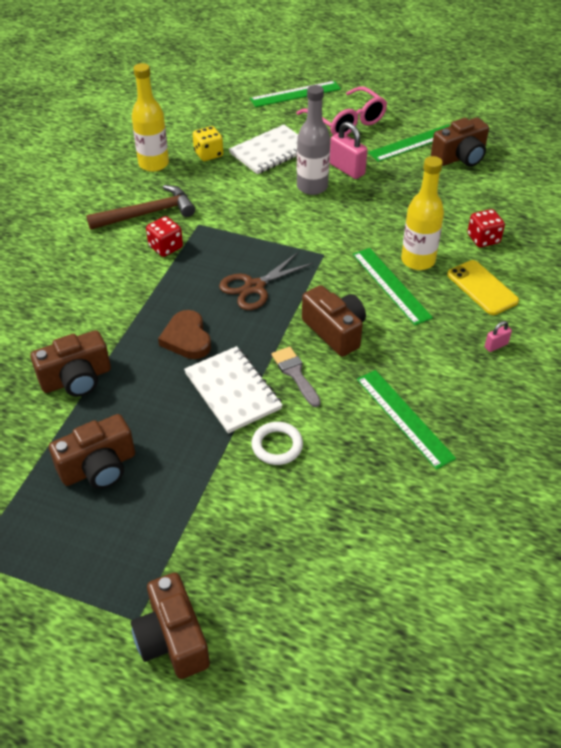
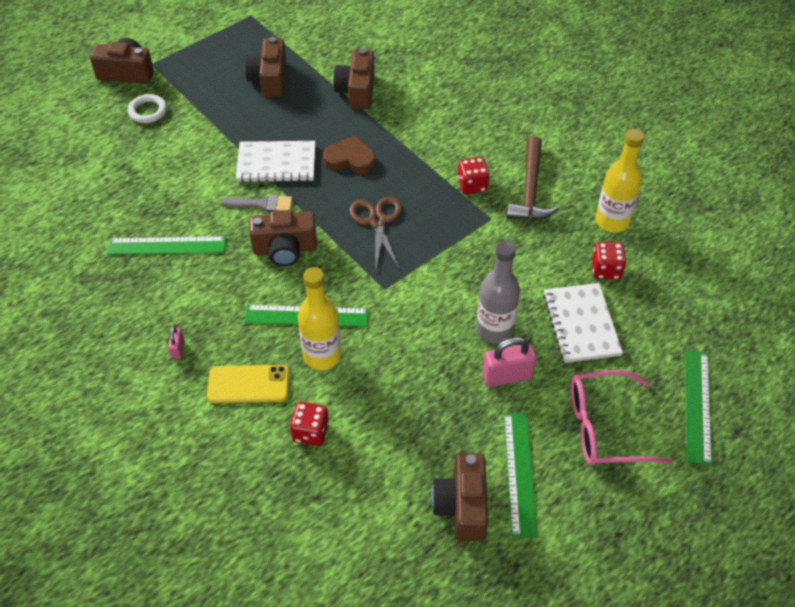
camera: 120 degrees right, 5 degrees up
yellow dice [193,126,223,161] -> red dice [592,242,626,280]
white ring [251,422,303,465] -> white ring moved to [128,94,167,123]

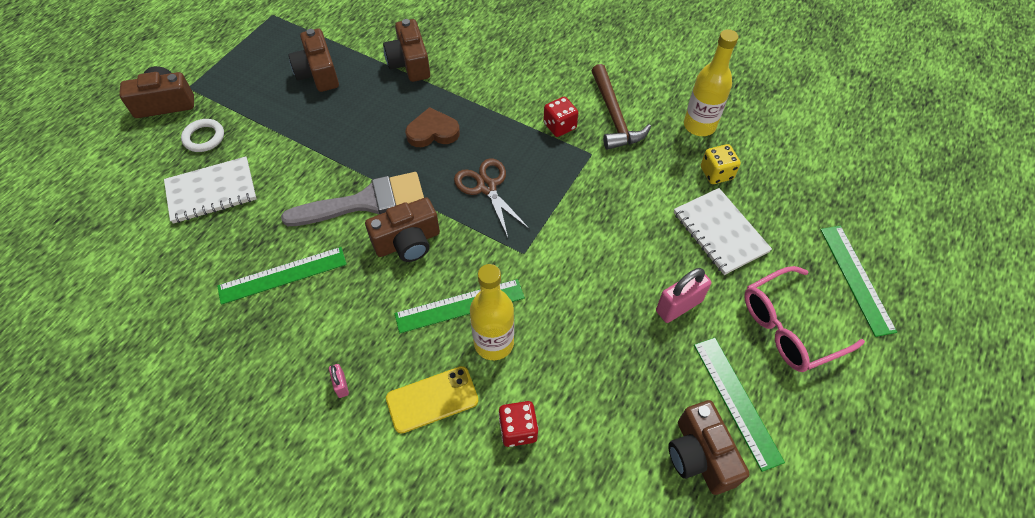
camera: 20 degrees left, 5 degrees up
grey brush [221,194,293,212] -> grey brush [281,172,424,226], size x1.89
white notebook [236,141,315,183] -> white notebook moved to [164,156,256,224]
grey bottle [476,240,520,344] -> none
red dice [592,242,626,280] -> yellow dice [701,144,741,184]

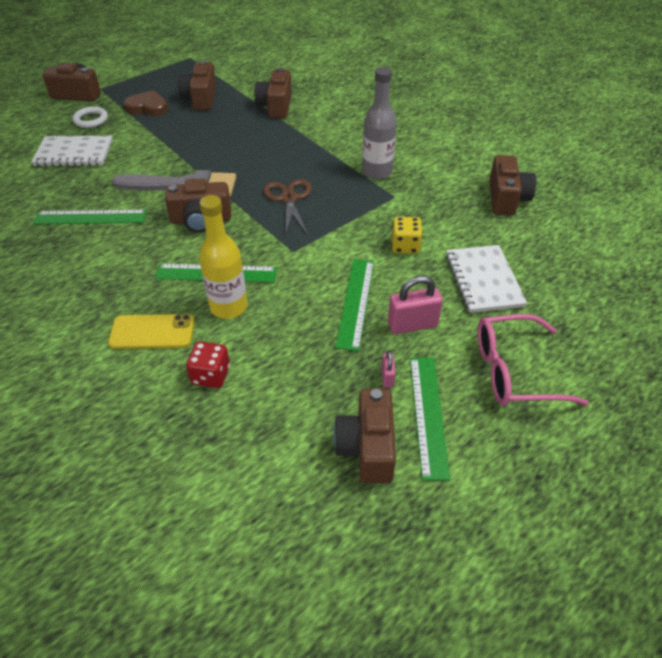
camera: 20 degrees right, 10 degrees down
pink padlock [329,364,349,398] -> pink padlock moved to [381,350,395,388]
brown heart [405,107,460,147] -> brown heart moved to [123,90,168,116]
red dice [543,97,578,137] -> grey bottle [362,67,397,180]
brown hammer [592,64,651,150] -> none
yellow bottle [684,29,738,136] -> brown camera [489,155,536,216]
yellow dice [701,144,741,184] -> yellow dice moved to [391,217,423,254]
green ruler [820,226,897,337] -> green ruler moved to [335,259,374,351]

